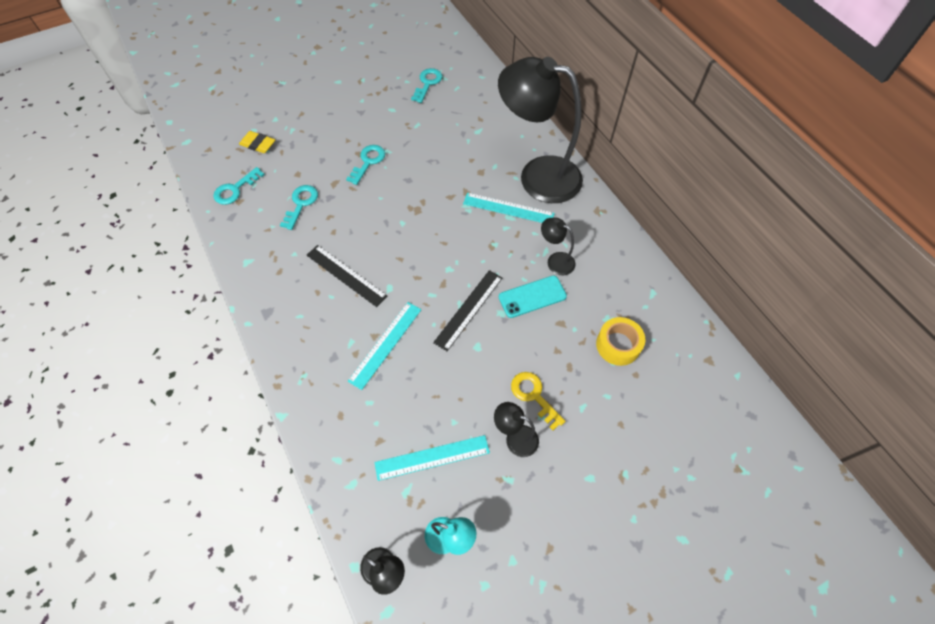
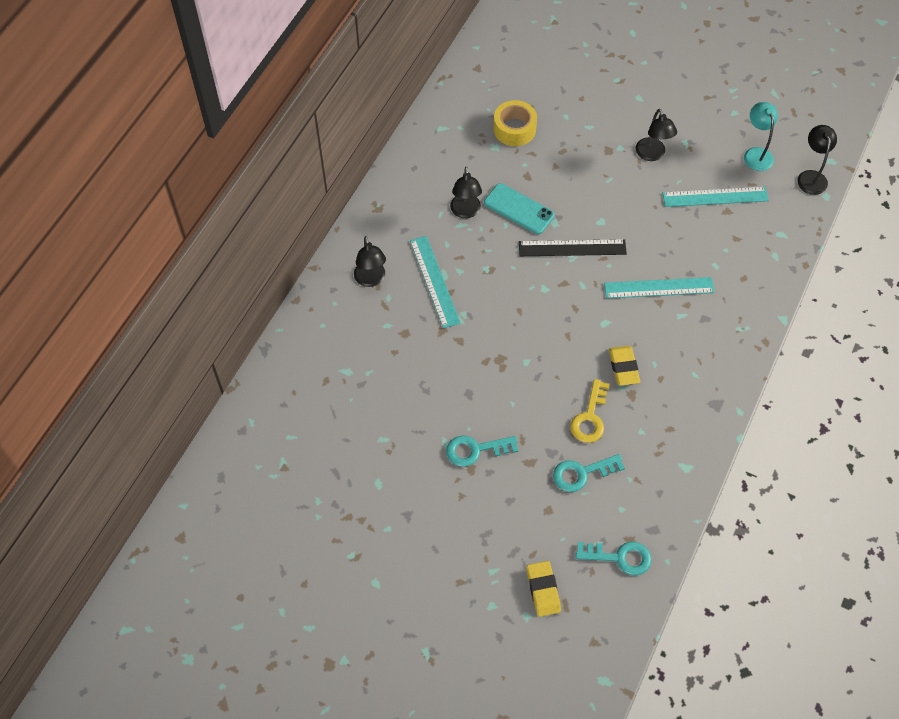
camera: 125 degrees left, 0 degrees up
black ruler [307,245,387,307] -> yellow eraser [609,346,640,386]
turquoise ruler [374,435,490,481] -> turquoise ruler turned 45 degrees counterclockwise [663,187,769,207]
turquoise key [411,68,442,103] -> none
black lamp [498,57,583,203] -> black lamp [354,236,386,287], size x0.42
yellow key [511,372,565,430] -> yellow key moved to [570,379,610,443]

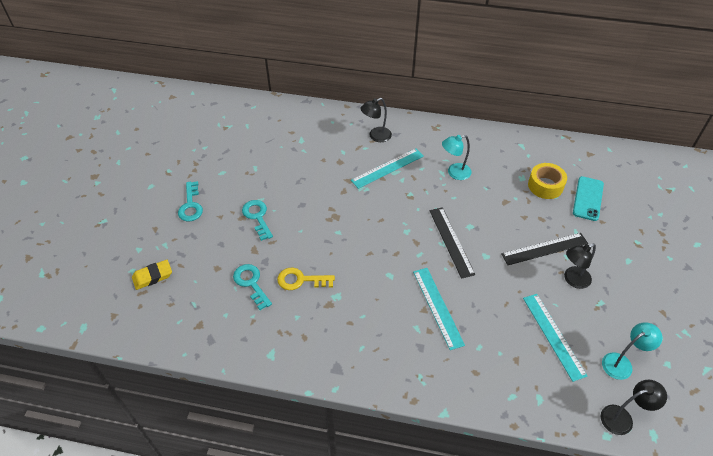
camera: 75 degrees right, 10 degrees down
black lamp [450,167,482,218] -> turquoise lamp [442,135,472,180]
turquoise phone [484,183,555,234] -> turquoise phone moved to [573,176,604,221]
turquoise key [576,542,652,575] -> turquoise key moved to [178,181,203,221]
yellow eraser [609,346,640,386] -> none
none -> black ruler [501,233,588,265]

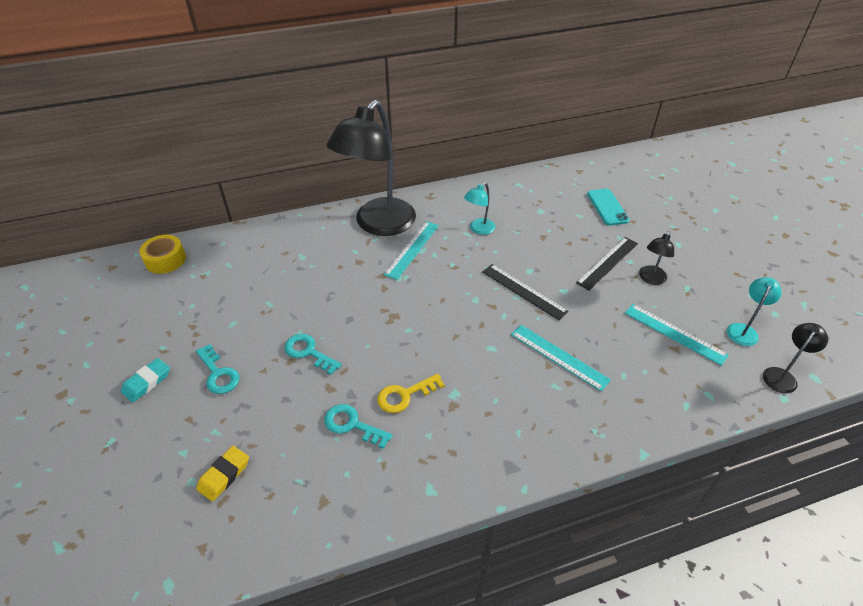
camera: 30 degrees left, 5 degrees down
black lamp [360,98,392,142] -> black lamp [326,100,416,236], size x2.40
yellow tape [528,163,567,199] -> yellow tape moved to [139,235,186,274]
none -> turquoise eraser [121,358,170,402]

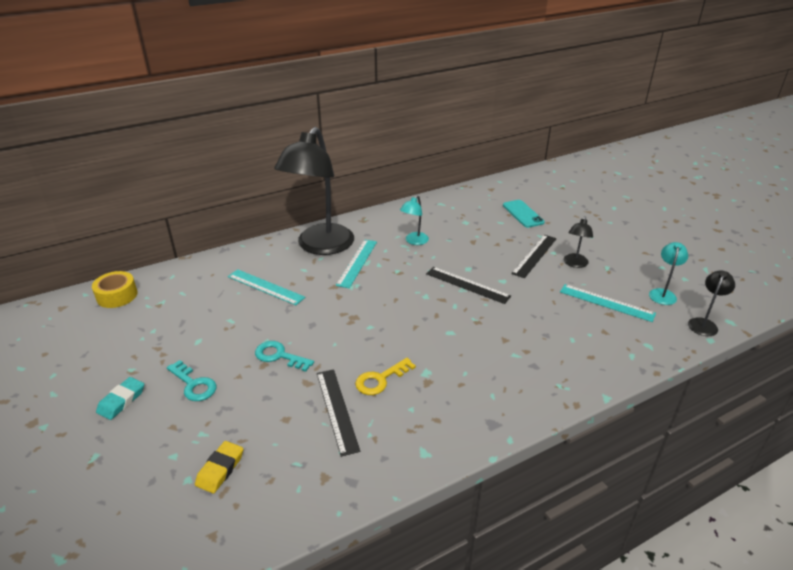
camera: 10 degrees left, 10 degrees down
turquoise key [324,404,393,449] -> black ruler [317,369,360,457]
turquoise ruler [511,325,611,391] -> turquoise ruler moved to [228,269,305,305]

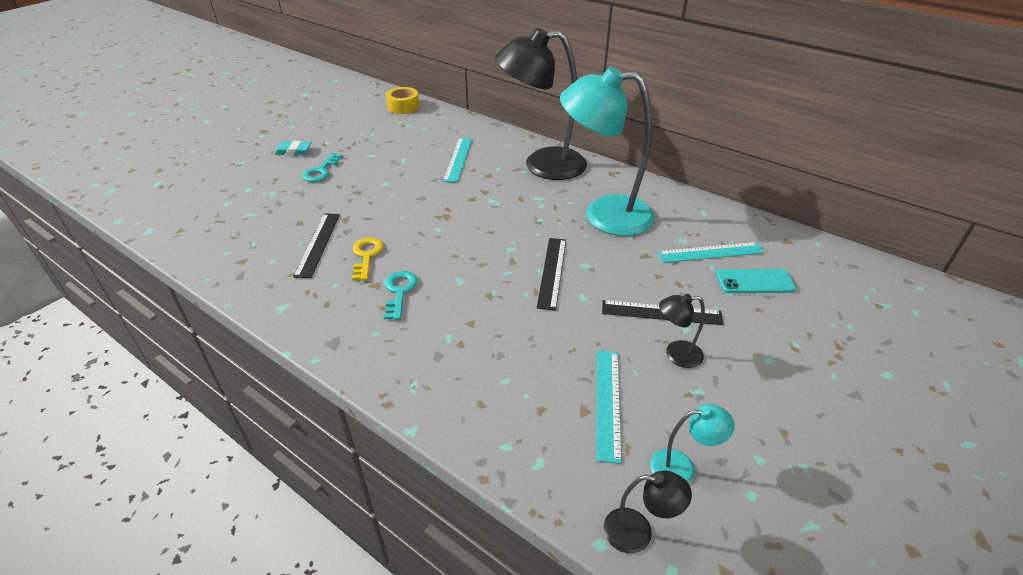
camera: 65 degrees right, 5 degrees up
yellow eraser [195,441,243,493] -> none
turquoise key [255,341,314,372] -> turquoise key moved to [384,271,418,320]
black ruler [317,369,360,457] -> black ruler turned 45 degrees counterclockwise [293,213,340,278]
turquoise ruler [336,240,377,288] -> turquoise ruler moved to [658,242,765,263]
yellow key [355,358,416,395] -> yellow key turned 60 degrees clockwise [352,237,383,281]
turquoise lamp [400,195,429,245] -> turquoise lamp [560,67,655,236], size x2.40
turquoise phone [503,200,545,228] -> turquoise phone turned 45 degrees clockwise [716,269,796,293]

